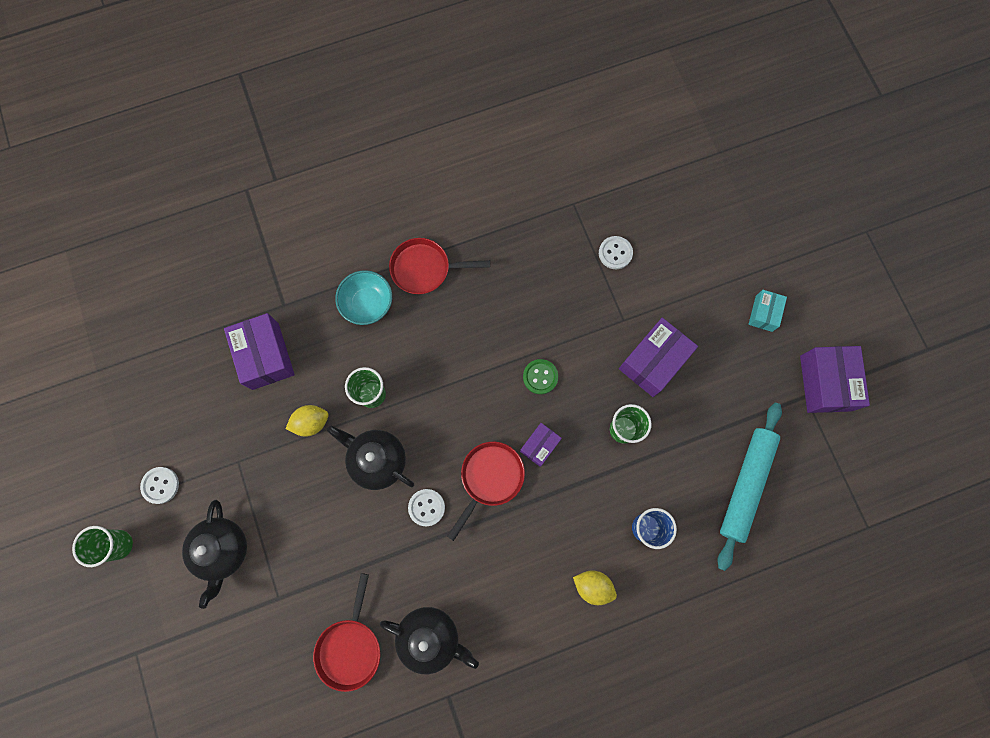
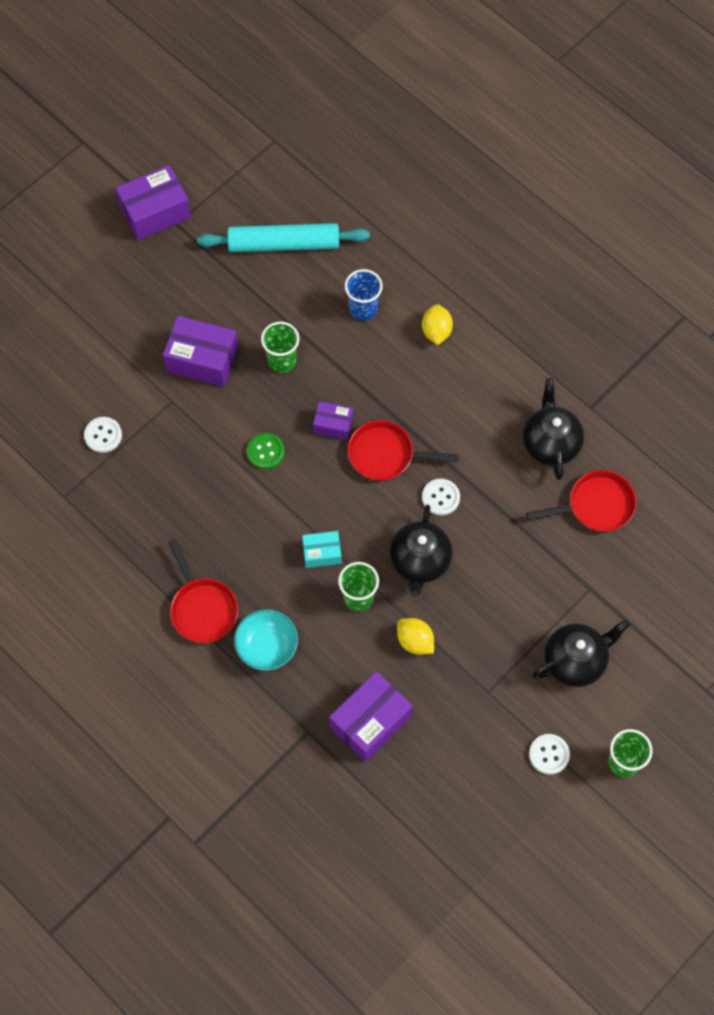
camera: 115 degrees left, 10 degrees down
turquoise box [749,290,787,332] -> turquoise box moved to [302,531,342,568]

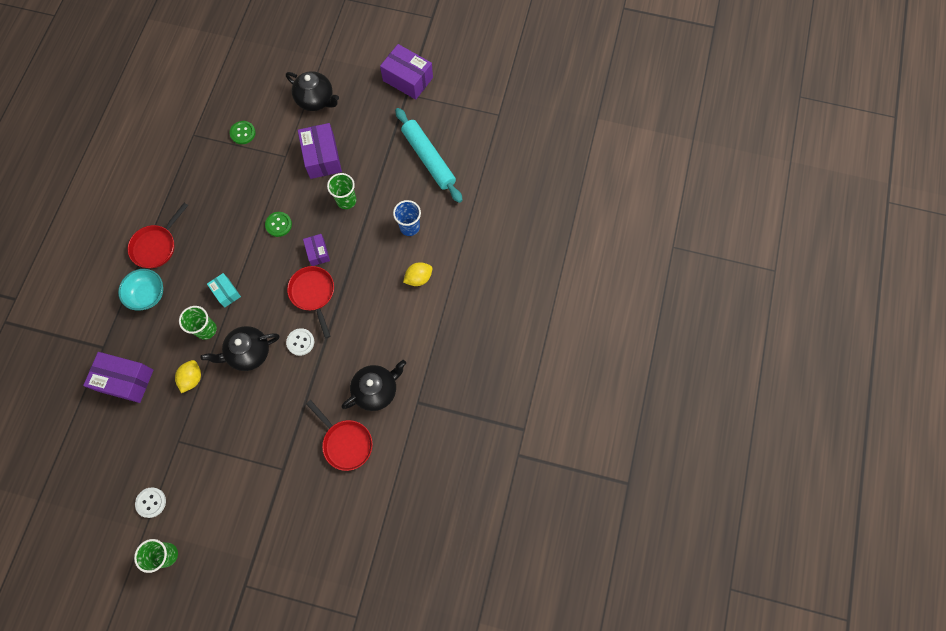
camera: 60 degrees right, 5 degrees up
white button [84,417,122,453] -> green button [230,121,256,144]
black teapot [532,620,630,687] -> black teapot moved to [286,71,339,111]

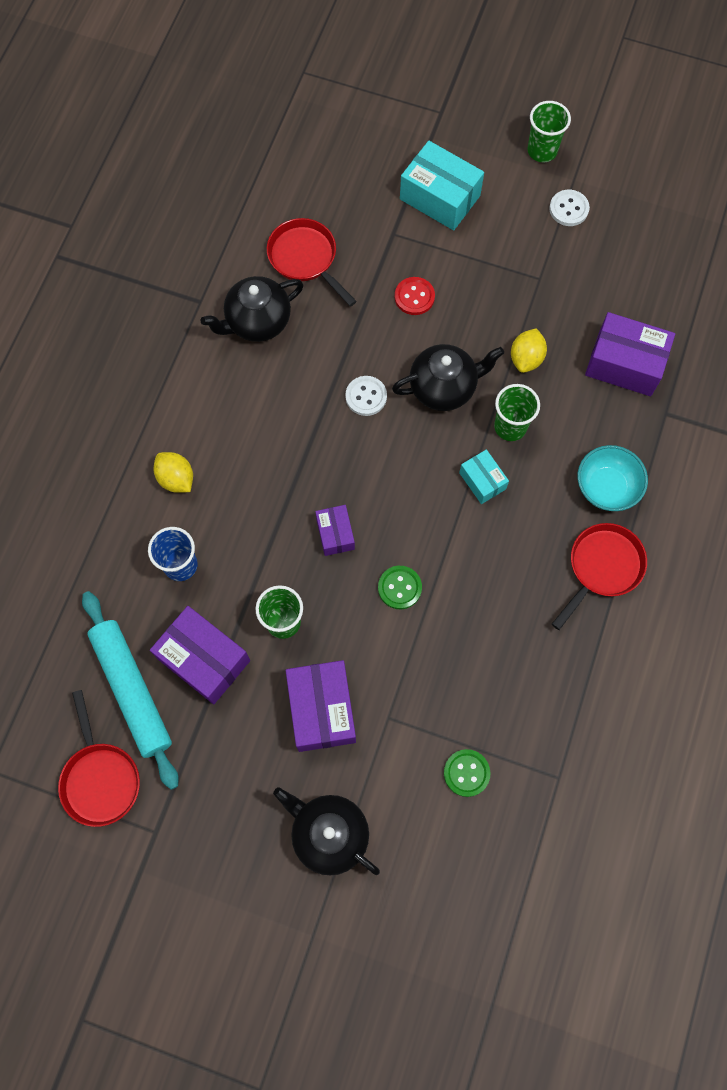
camera: 175 degrees left, 0 degrees up
red pan [287,266,334,339] -> red pan moved to [58,690,140,827]
purple box [380,44,433,100] -> purple box moved to [150,606,250,704]
yellow lemon [403,262,433,286] -> yellow lemon turned 75 degrees clockwise [154,452,193,493]
none -> red button [395,277,435,315]
none -> turquoise box [400,141,484,230]

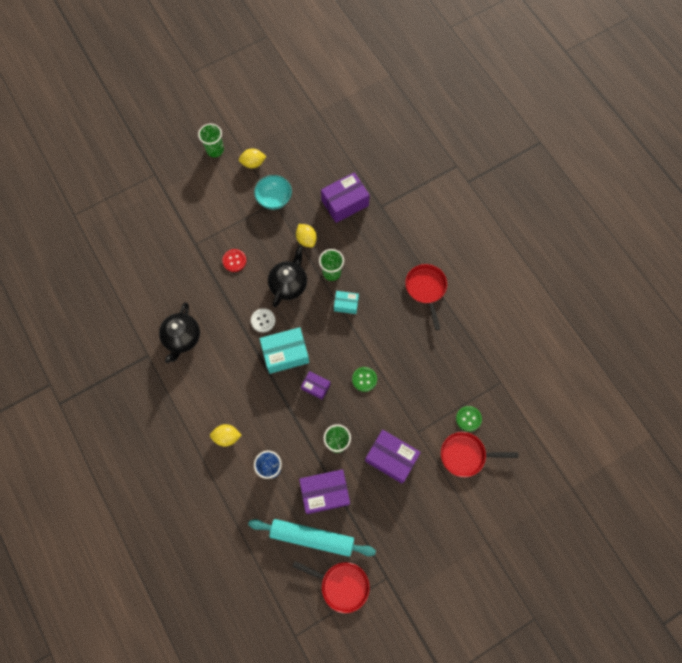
camera: 50 degrees left, 0 degrees up
red pan [267,218,357,307] -> red pan moved to [441,432,518,477]
black teapot [273,787,380,875] -> none
turquoise box [400,141,484,230] -> turquoise box moved to [259,327,309,374]
white button [549,190,590,226] -> yellow lemon [239,148,267,168]
turquoise bowl [578,445,648,511] -> turquoise bowl moved to [254,175,292,210]

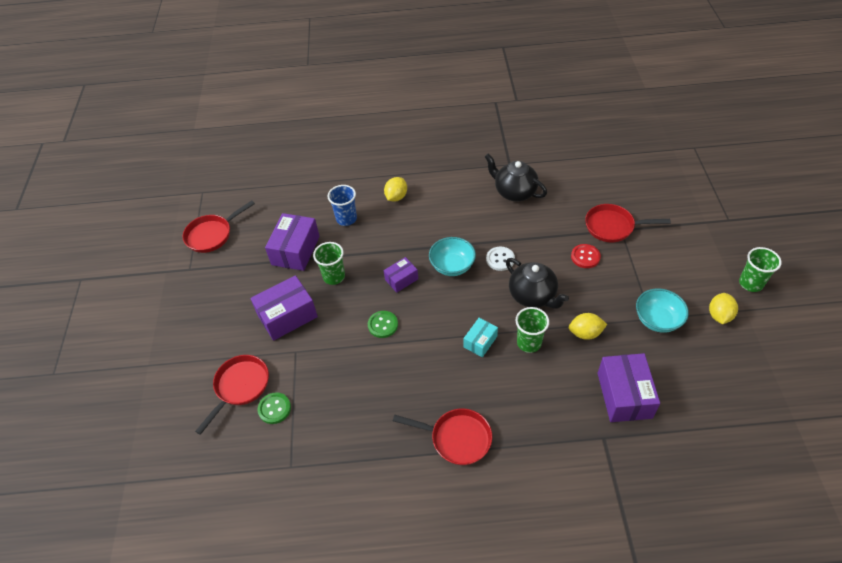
camera: 120 degrees right, 20 degrees down
turquoise rolling pin [248,519,376,557] -> none
turquoise box [259,327,309,374] -> turquoise bowl [429,237,476,276]
none -> red pan [585,204,671,242]

